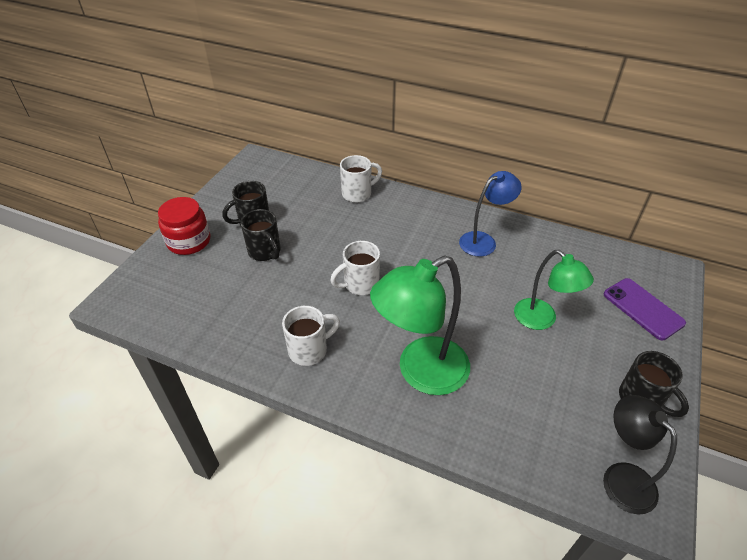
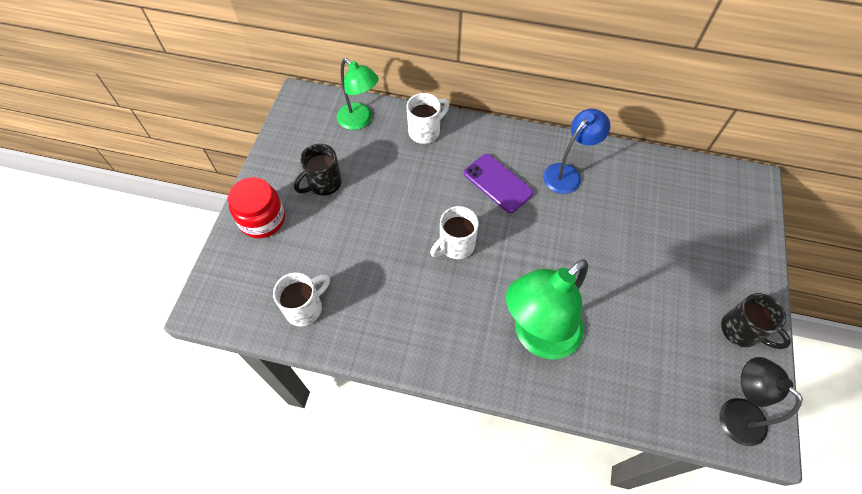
camera: 10 degrees left, 15 degrees up
black mug [241,209,281,261] -> none
white mug [282,306,340,366] -> white mug moved to [273,272,330,327]
green lamp [514,250,594,330] -> green lamp moved to [337,58,379,130]
purple phone [603,278,686,340] -> purple phone moved to [464,154,534,213]

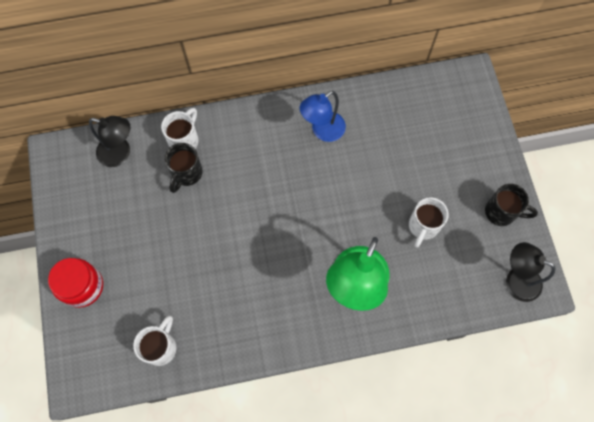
camera: 25 degrees left, 10 degrees up
black mug [294,144,342,196] -> black mug moved to [165,143,203,193]
green lamp [337,58,379,130] -> black lamp [89,116,130,167]
white mug [430,206,479,259] -> white mug moved to [409,197,449,248]
purple phone [464,154,534,213] -> none
blue lamp [543,109,610,194] -> blue lamp turned 150 degrees counterclockwise [300,91,346,142]

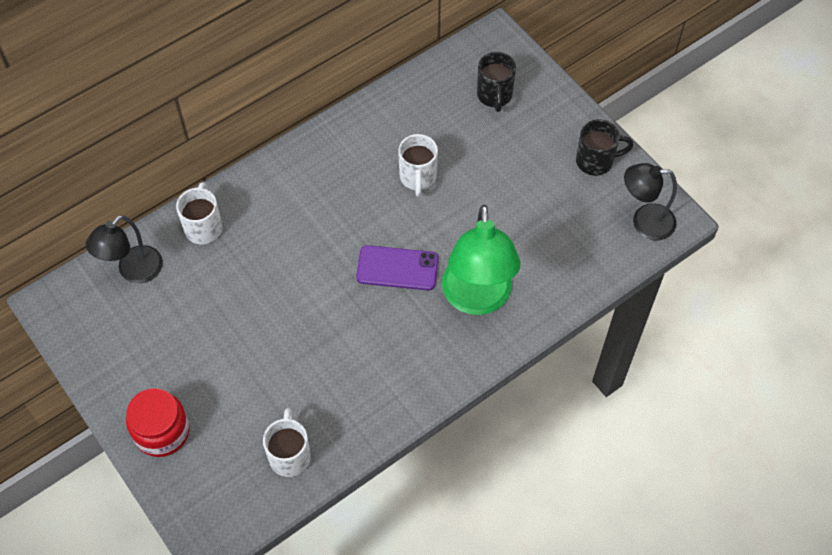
camera: 25 degrees left, 10 degrees down
black lamp [89,116,130,167] -> black lamp turned 135 degrees clockwise [86,215,163,284]
black mug [165,143,203,193] -> black mug moved to [477,52,516,112]
blue lamp [300,91,346,142] -> none
white mug [409,197,449,248] -> white mug moved to [398,134,438,197]
none -> purple phone [356,245,439,290]

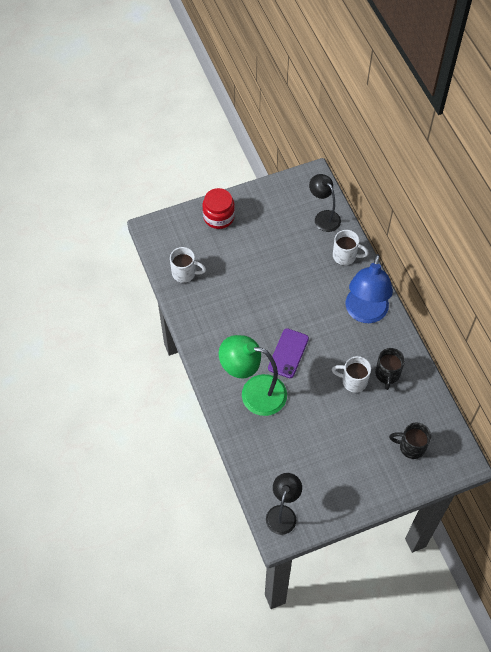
camera: 105 degrees right, 0 degrees up
black mug [576,119,634,176] -> black mug moved to [375,348,405,390]
none -> blue lamp [345,254,393,323]

